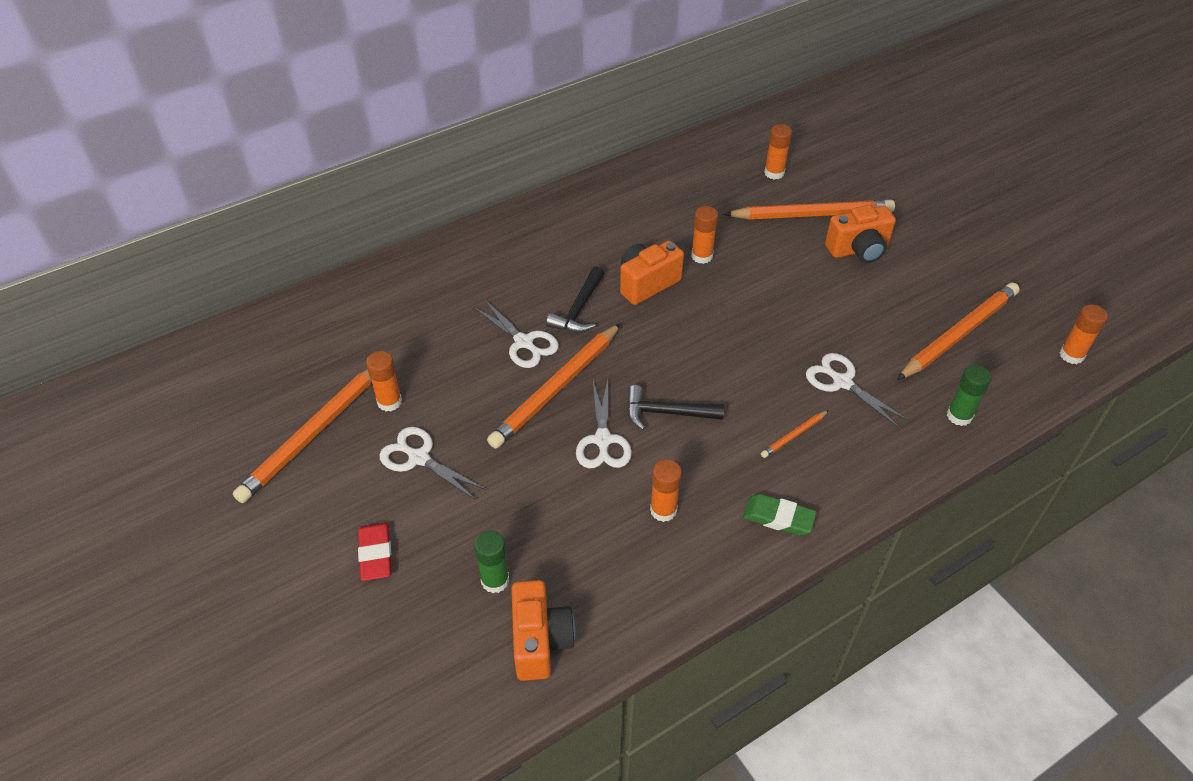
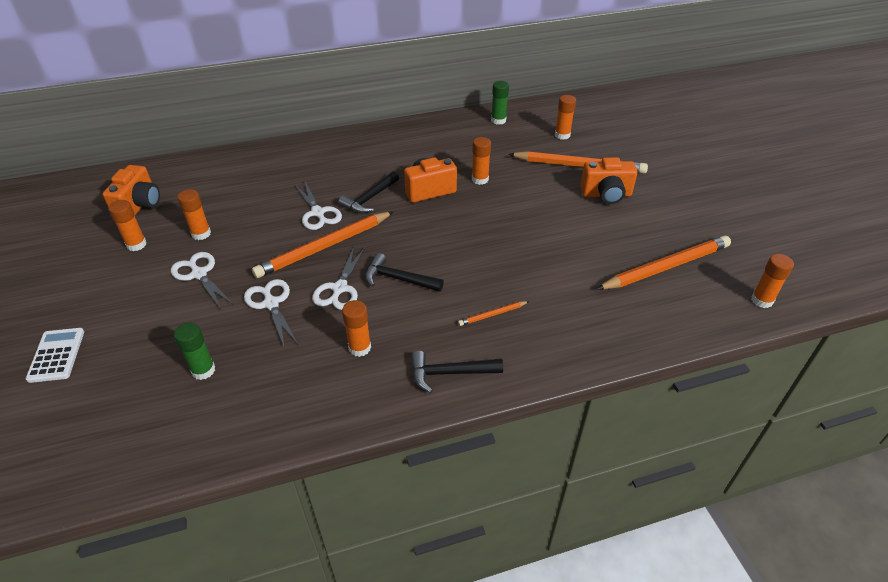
camera: 15 degrees right, 5 degrees down
orange pencil [233,370,372,503] -> orange glue stick [108,200,147,251]
red eraser [358,522,392,581] -> none
orange camera [511,580,575,681] -> orange camera moved to [103,165,160,215]
green eraser [743,494,817,536] -> black hammer [411,351,503,393]
white scissors [806,353,909,428] -> white scissors moved to [244,279,298,349]
green glue stick [947,365,991,426] -> green glue stick moved to [491,81,509,125]
none -> white calculator [26,328,84,383]

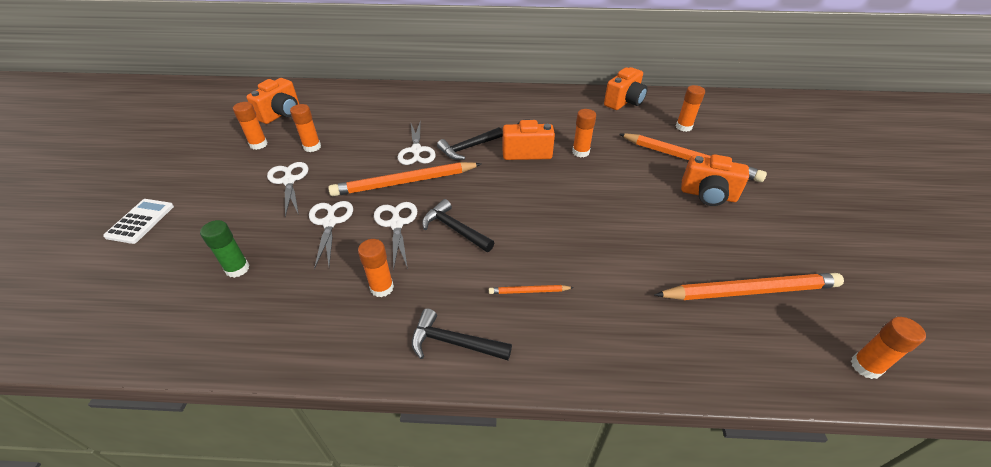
camera: 20 degrees right, 0 degrees up
white scissors [312,246,366,310] -> white scissors turned 135 degrees clockwise [374,202,417,271]
green glue stick [491,81,509,125] -> orange camera [604,67,648,110]

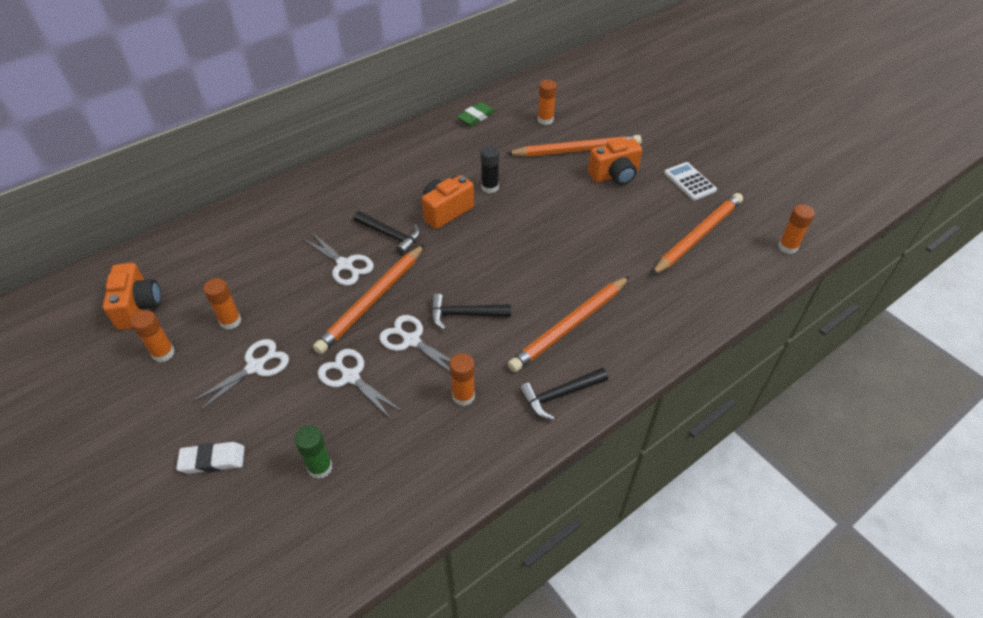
camera: 40 degrees left, 5 degrees up
white calculator [103,199,174,244] -> white calculator moved to [664,162,717,201]
white scissors [267,162,308,217] -> white scissors turned 105 degrees clockwise [190,339,289,412]
black hammer [437,127,503,160] -> black hammer turned 75 degrees counterclockwise [353,211,421,255]
orange pencil [489,285,574,294] -> orange pencil [508,276,630,372], size x2.25
orange glue stick [572,109,596,157] -> black glue stick [480,145,500,193]
orange camera [604,67,648,110] -> green eraser [457,102,495,126]
none -> white eraser [176,442,245,474]

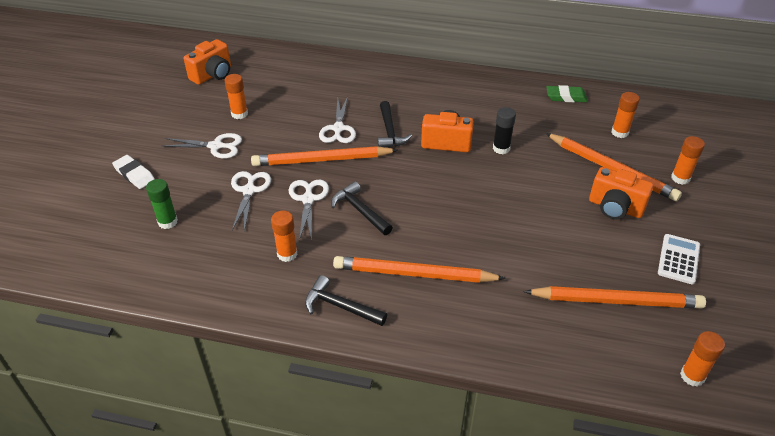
camera: 50 degrees right, 5 degrees down
orange glue stick [131,310,175,362] -> orange glue stick moved to [671,136,705,185]

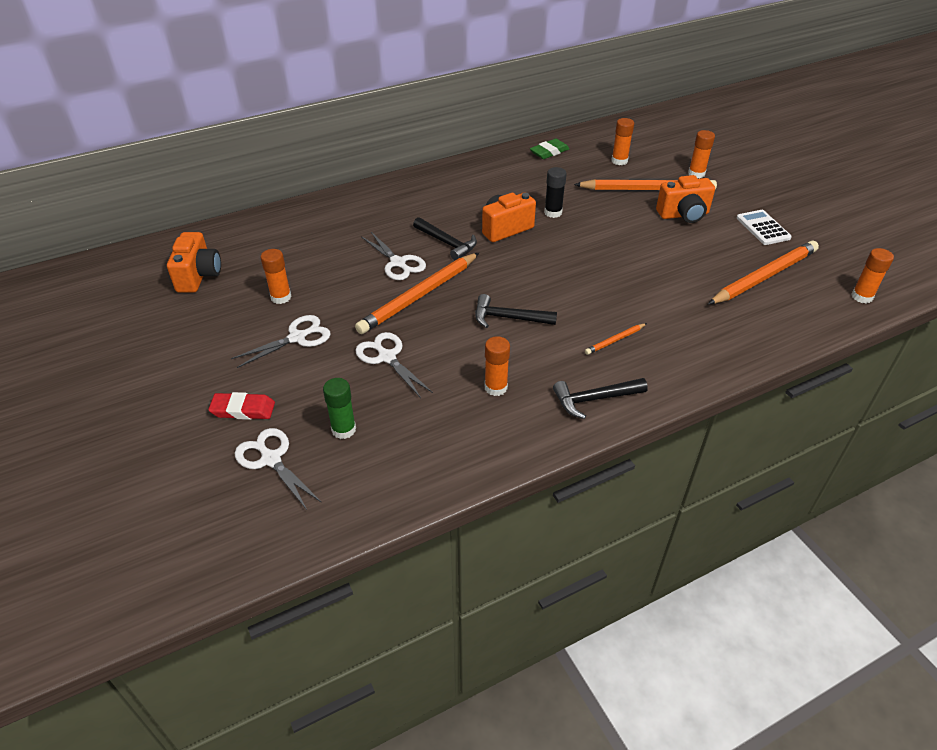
camera: 40 degrees left, 0 degrees up
white eraser [112,155,155,189] -> red eraser [208,392,275,420]
white scissors [289,180,329,240] -> white scissors moved to [235,428,322,510]
orange pencil [333,256,506,283] -> orange pencil [585,323,647,355], size x0.45

